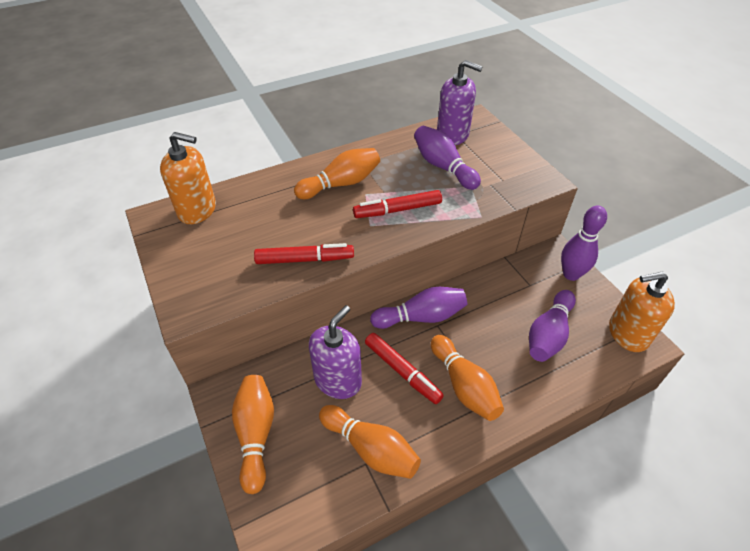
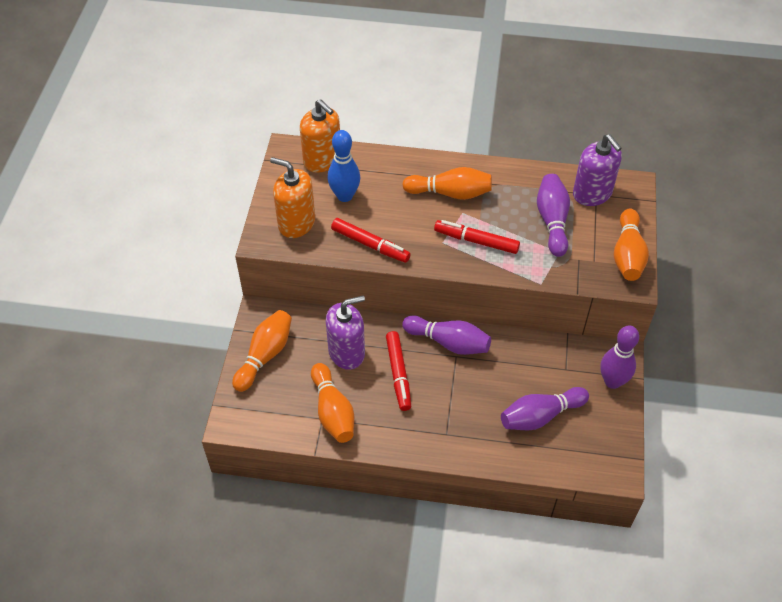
camera: 35 degrees right, 5 degrees up
orange bowling pin [431,335,504,421] -> orange bowling pin moved to [614,209,649,281]
orange soap dispenser [609,272,675,352] -> orange soap dispenser moved to [270,157,315,238]
none -> blue bowling pin [328,130,360,202]

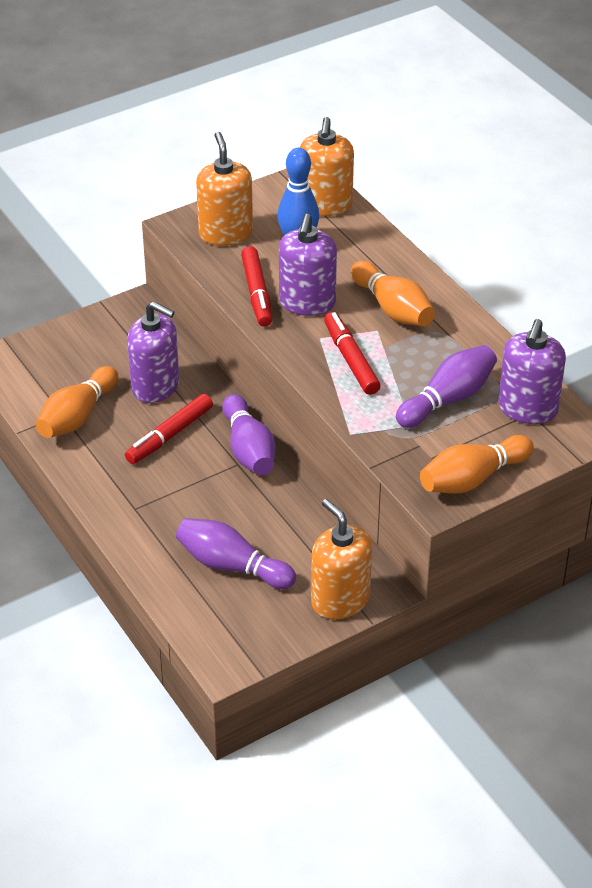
camera: 50 degrees right, 10 degrees down
orange bowling pin [232,310,292,392] -> none
purple bowling pin [600,325,639,389] -> orange soap dispenser [311,499,372,619]
none -> purple soap dispenser [279,214,337,316]

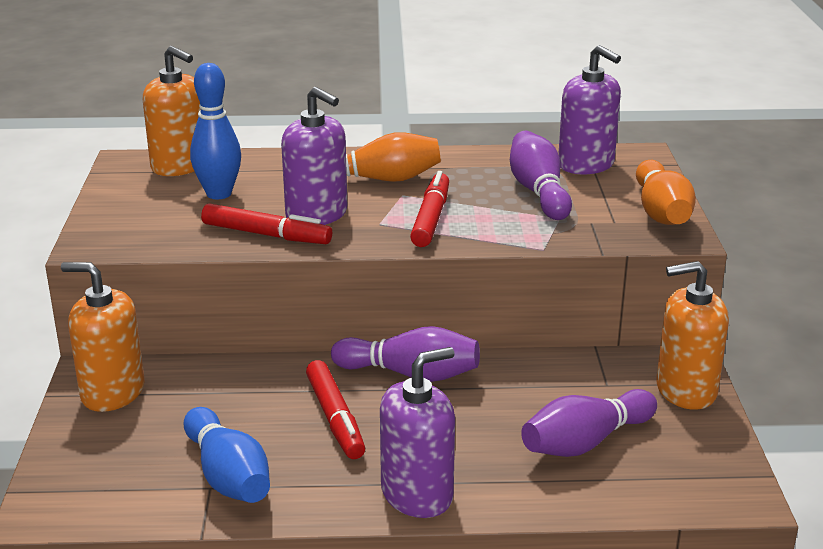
camera: 60 degrees left, 15 degrees down
orange bowling pin [36,366,118,438] -> blue bowling pin [184,407,270,503]
purple soap dispenser [127,301,179,403] -> purple soap dispenser moved to [380,347,455,518]
orange soap dispenser [196,132,253,246] -> orange soap dispenser moved to [61,262,144,412]
red marker [324,312,381,395] -> red marker turned 90 degrees clockwise [410,171,449,247]

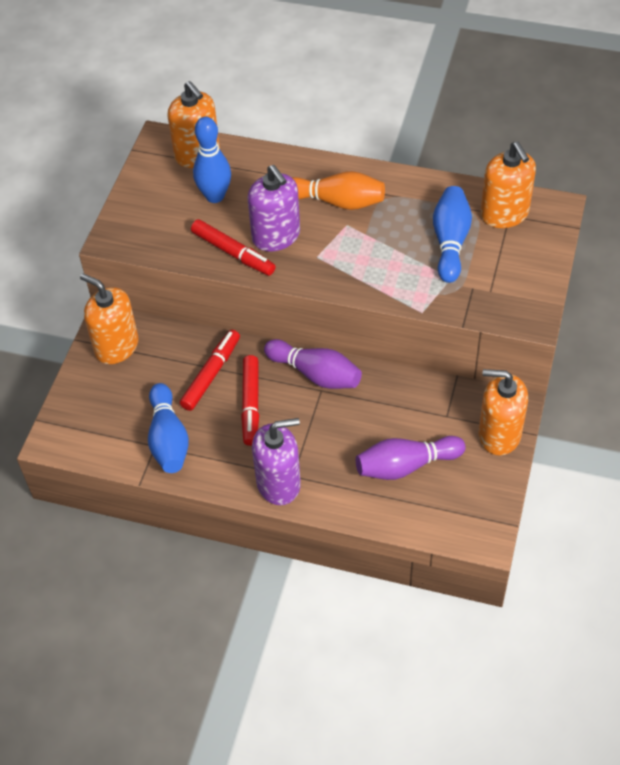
camera: 20 degrees right, 25 degrees up
red marker [410,171,449,247] -> red marker moved to [180,330,240,411]
purple bowling pin [510,131,572,220] -> blue bowling pin [433,186,472,283]
purple soap dispenser [558,45,621,174] -> orange soap dispenser [480,142,536,228]
orange bowling pin [636,160,696,225] -> none

